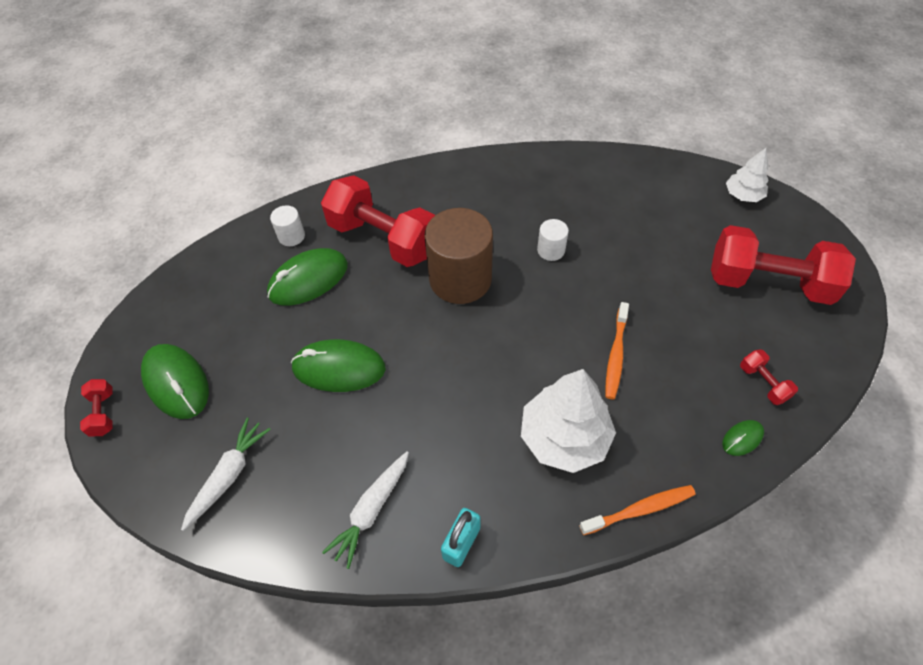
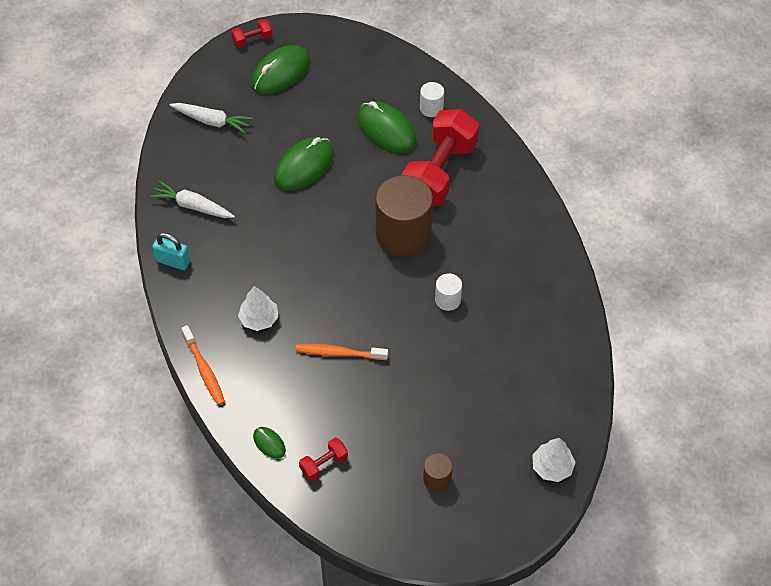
camera: 80 degrees right, 0 degrees up
green mouse [291,339,386,392] -> green mouse turned 45 degrees clockwise [274,137,334,191]
white tree [521,369,616,473] -> white tree [238,286,279,331], size x0.56
red dumbbell [711,225,856,305] -> brown cylinder [423,453,453,492]

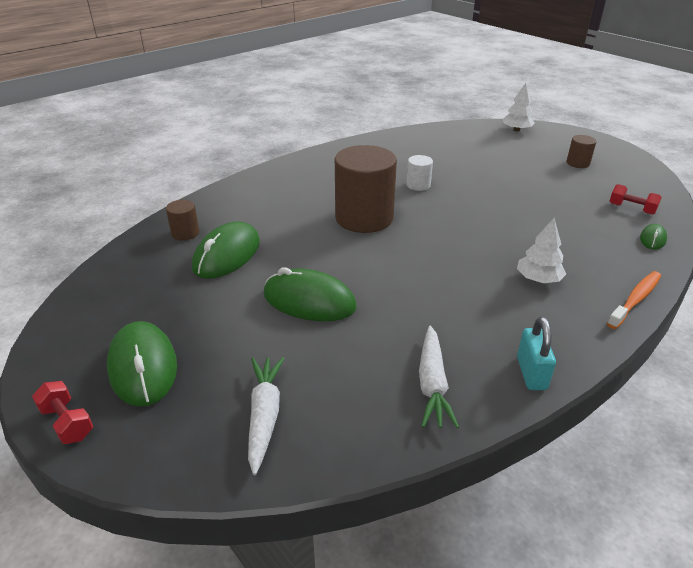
camera: 110 degrees left, 20 degrees down
green mouse [251,45,310,94] -> green mouse turned 45 degrees clockwise [107,321,177,407]
orange toothbrush [295,344,388,360] -> none
red dumbbell [402,109,479,206] -> none
white cylinder [420,82,444,117] -> brown cylinder [166,200,199,241]

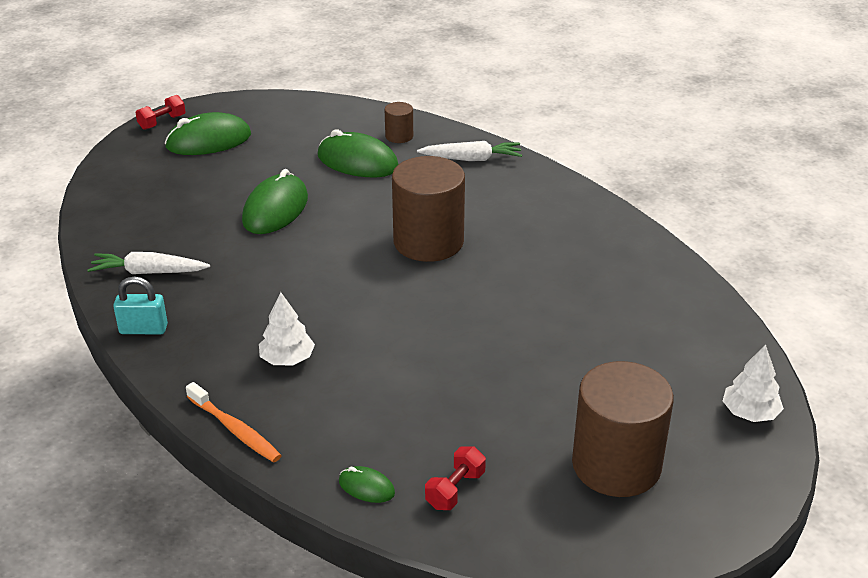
camera: 90 degrees right, 0 degrees up
white carrot [248,357,285,475] -> white carrot moved to [417,141,522,161]
white cylinder [406,155,433,191] -> none
brown cylinder [567,135,597,168] -> brown cylinder [572,361,674,497], size x2.20

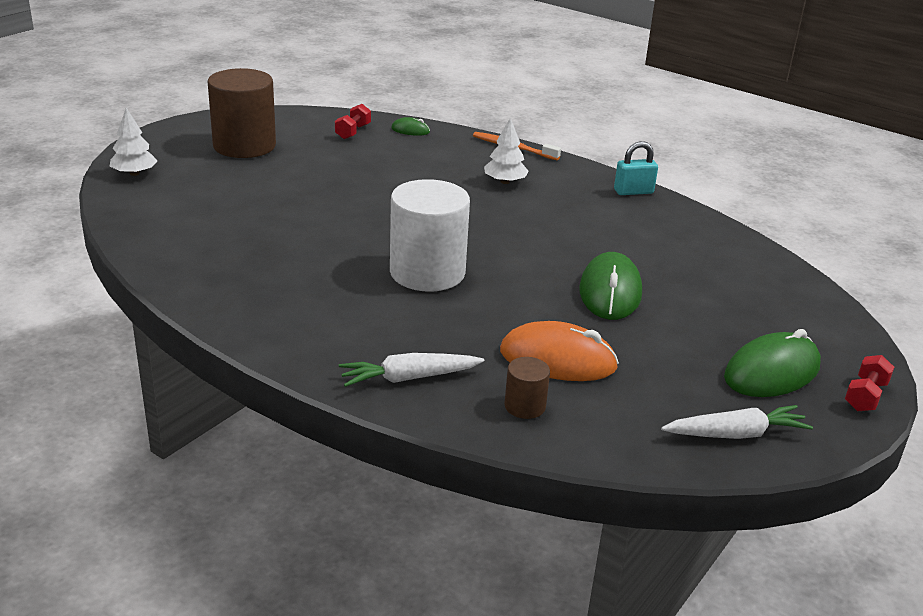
camera: 165 degrees right, 5 degrees down
white carrot [87,252,210,274] -> white carrot moved to [661,405,813,439]
green mouse [318,129,398,177] -> orange mouse [500,321,619,381]
brown cylinder [392,156,465,262] -> white cylinder [390,179,470,292]

